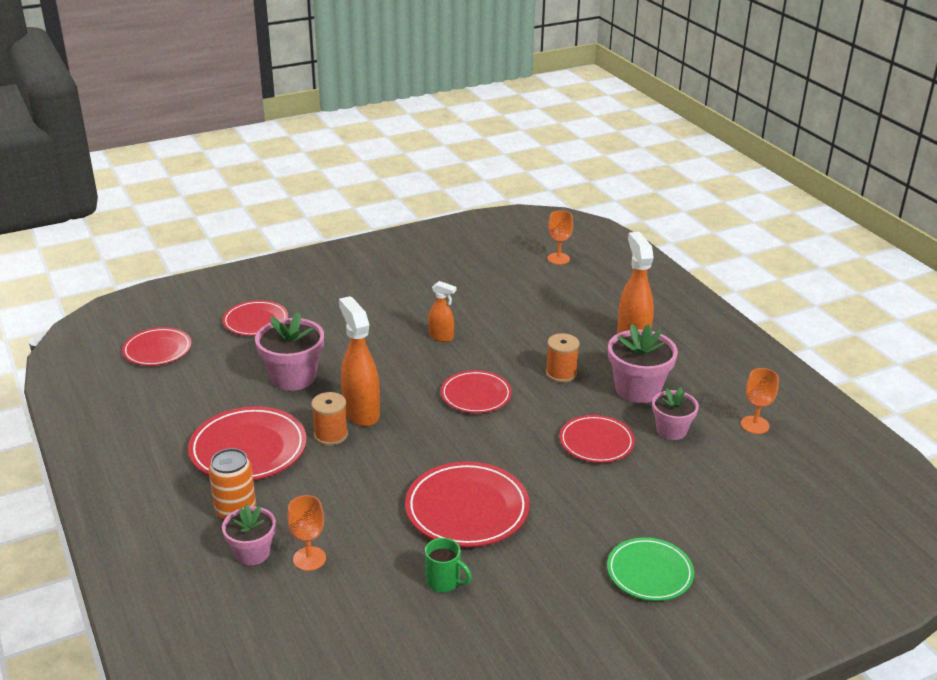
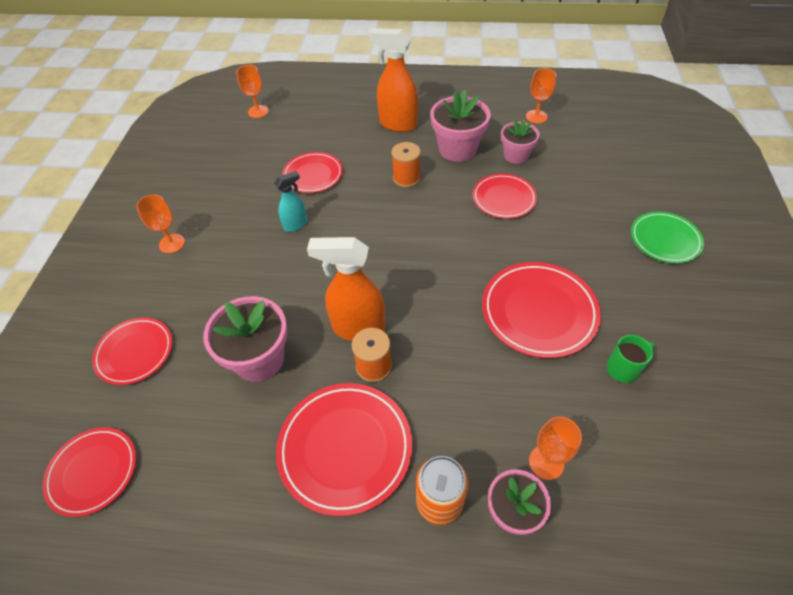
camera: 55 degrees left, 20 degrees up
orange spray bottle [428,281,456,342] -> turquoise spray bottle [274,171,307,232]
red plate [441,370,512,413] -> red plate moved to [282,152,343,193]
none -> orange goblet [136,194,185,253]

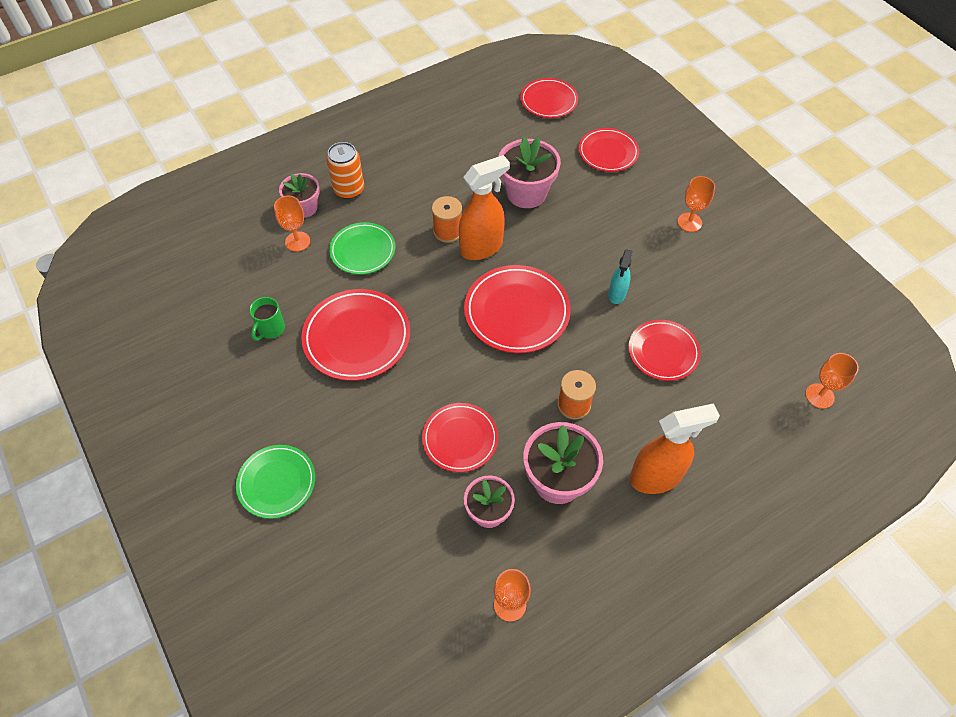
camera: 140 degrees right, 5 degrees up
red plate [276,383,412,516] -> red plate moved to [464,265,571,353]
none -> green plate [329,222,395,275]

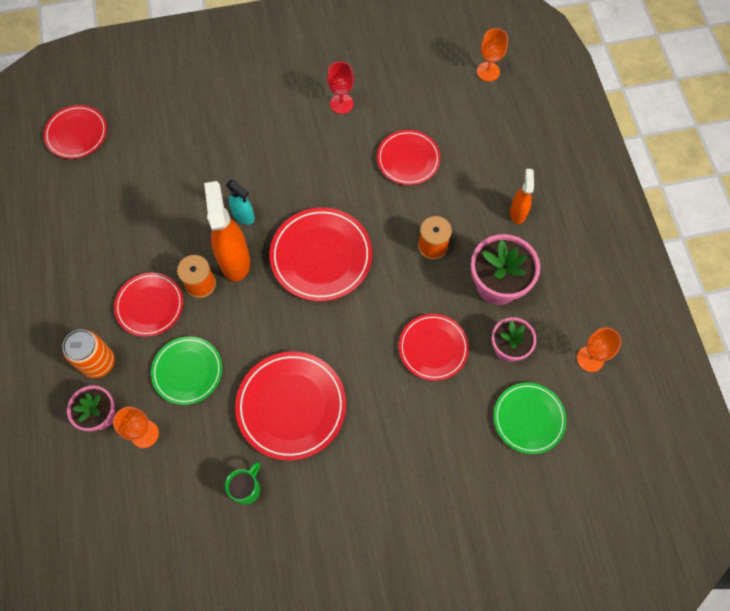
camera: 70 degrees left, 10 degrees up
green plate [236,445,315,519] -> green plate moved to [494,382,567,454]
green mug [249,297,285,341] -> green mug turned 105 degrees counterclockwise [225,462,260,505]
pink flower pot [498,137,561,208] -> none
red plate [579,128,639,172] -> red plate moved to [114,272,183,337]
turquoise spray bottle [608,249,633,304] -> turquoise spray bottle moved to [226,180,255,225]
orange spray bottle [629,403,720,494] -> orange spray bottle [510,169,534,224], size x0.56
orange goblet [677,176,715,232] -> none
none -> red goblet [327,62,354,114]

